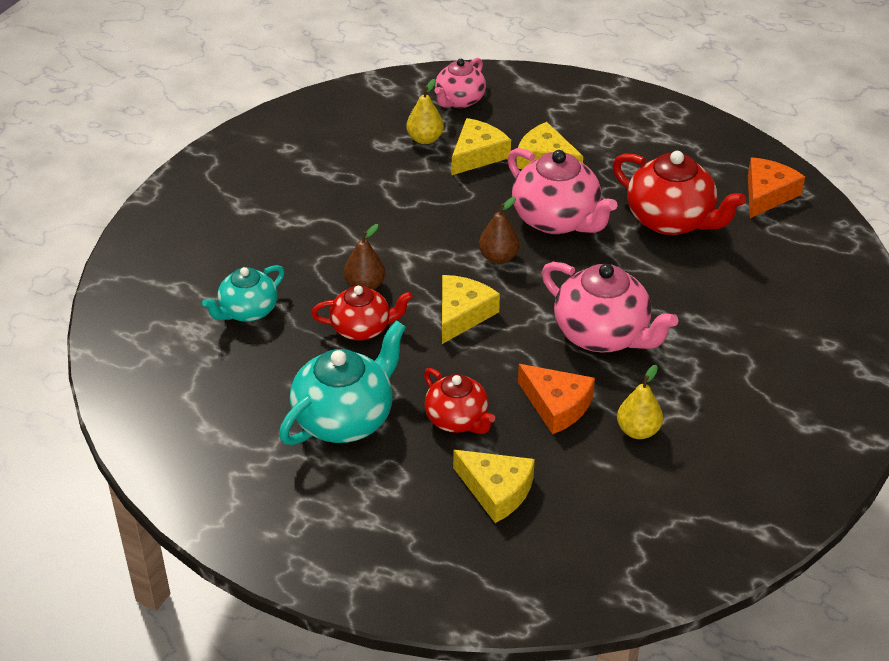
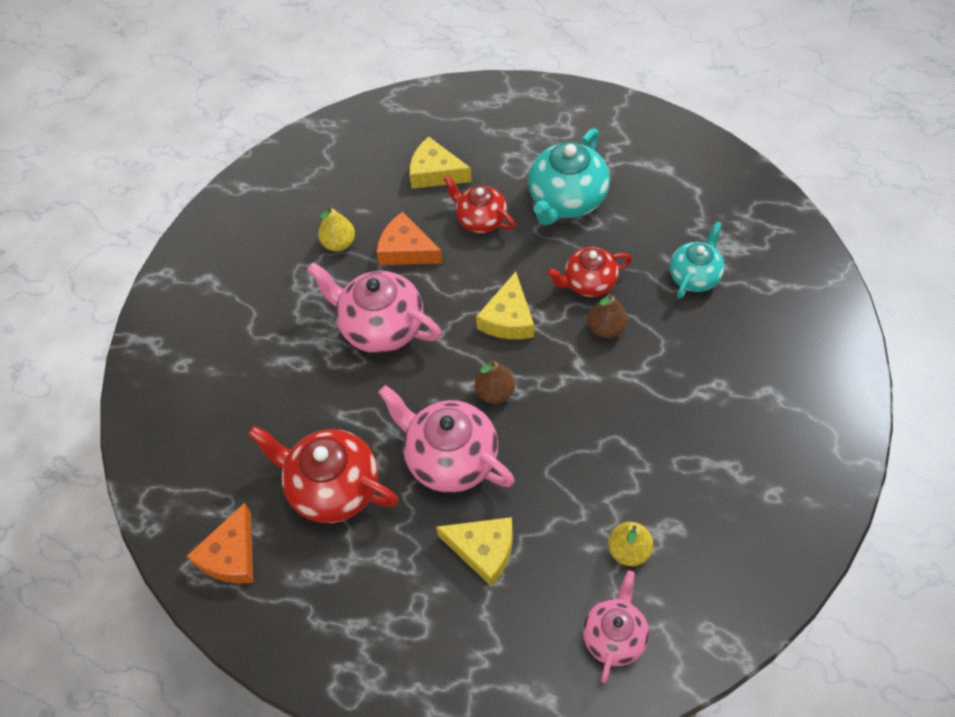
camera: 170 degrees right, 15 degrees up
yellow cheese [452,118,511,175] -> none

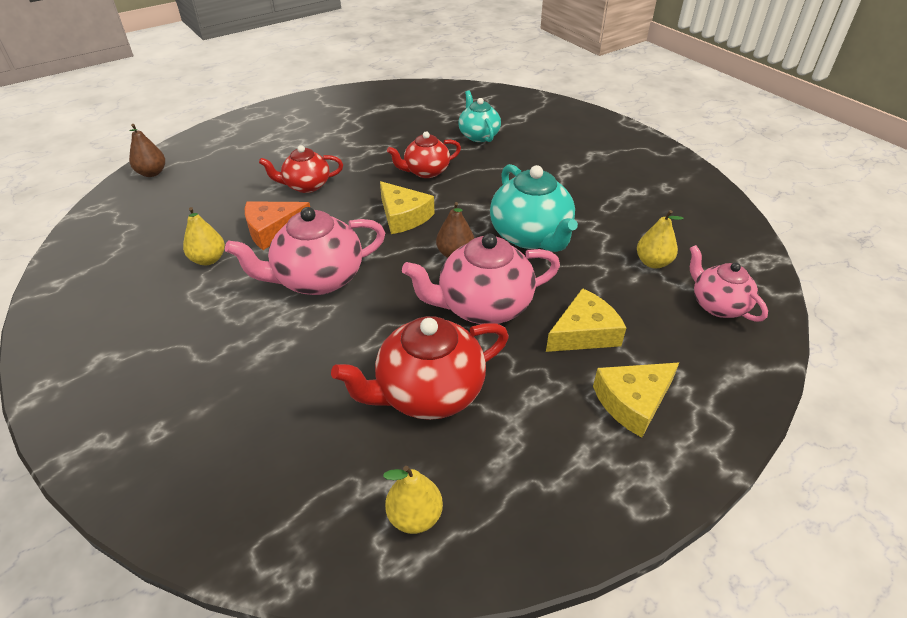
camera: 55 degrees left, 15 degrees down
orange cheese [187,503,253,584] -> yellow pear [383,466,443,534]
yellow cheese [409,137,472,189] -> yellow cheese moved to [593,363,679,438]
turquoise teapot [528,128,610,225] -> turquoise teapot moved to [490,164,578,252]
red teapot [547,247,632,297] -> red teapot turned 45 degrees clockwise [387,131,461,178]
brown pear [588,293,627,338] -> brown pear moved to [129,124,165,177]

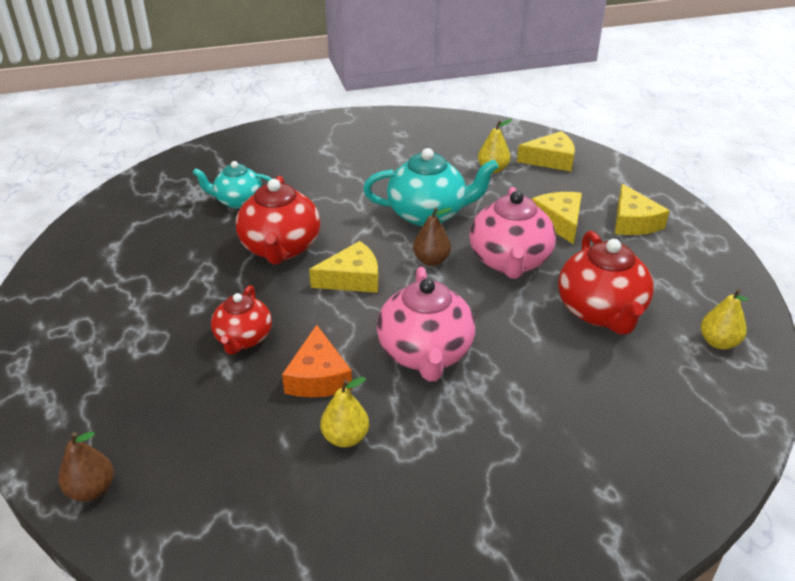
camera: 70 degrees left, 5 degrees down
red teapot [387,131,461,178] -> red teapot [236,176,320,265], size x1.59
pink teapot [690,245,768,322] -> yellow cheese [517,131,575,172]

